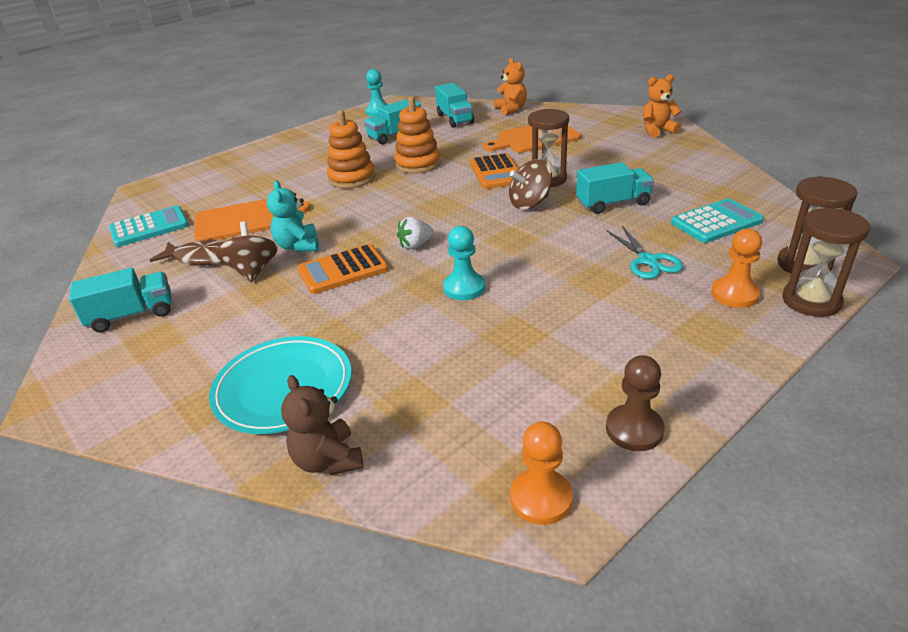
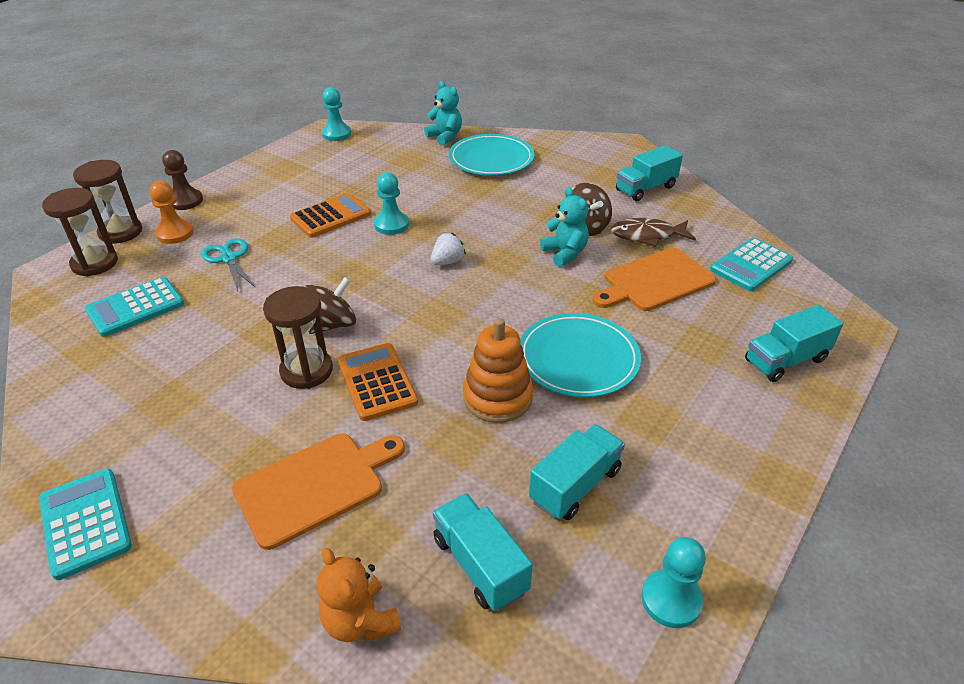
camera: 165 degrees right, 5 degrees up
brown teddy bear [281,375,364,475] -> turquoise teddy bear [424,81,462,146]
orange calculator [298,244,389,294] -> orange calculator moved to [290,193,371,238]
orange stacking toy [327,110,376,189] -> turquoise plate [520,313,641,397]
orange pawn [510,422,573,525] -> turquoise pawn [322,87,351,141]
turquoise truck [576,162,654,214] -> turquoise truck moved to [745,305,843,382]
brown pawn [606,355,665,451] -> brown pawn moved to [162,150,203,210]
orange teddy bear [643,74,681,138] -> turquoise calculator [39,468,132,580]

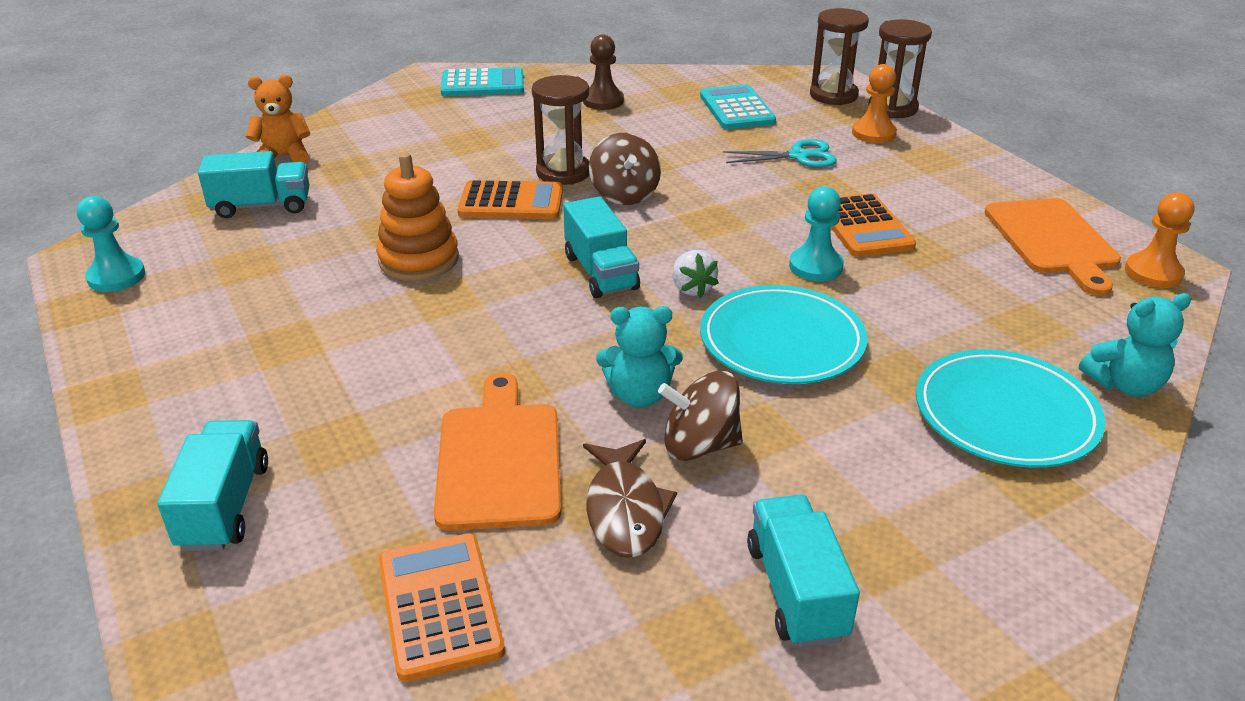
camera: 115 degrees right, 5 degrees down
brown pawn [162,150,203,210] -> brown pawn moved to [583,35,624,110]
orange cutting board [232,433,405,550] -> orange cutting board moved to [984,198,1121,296]
turquoise pawn [322,87,351,141] -> orange pawn [1125,193,1194,288]
turquoise plate [520,313,641,397] -> turquoise plate moved to [700,285,867,384]
turquoise truck [529,424,625,520] -> turquoise truck moved to [563,196,640,298]
brown fish [611,218,696,247] -> brown fish turned 150 degrees clockwise [583,439,677,558]
turquoise calculator [710,238,793,291] -> orange calculator [379,533,505,682]

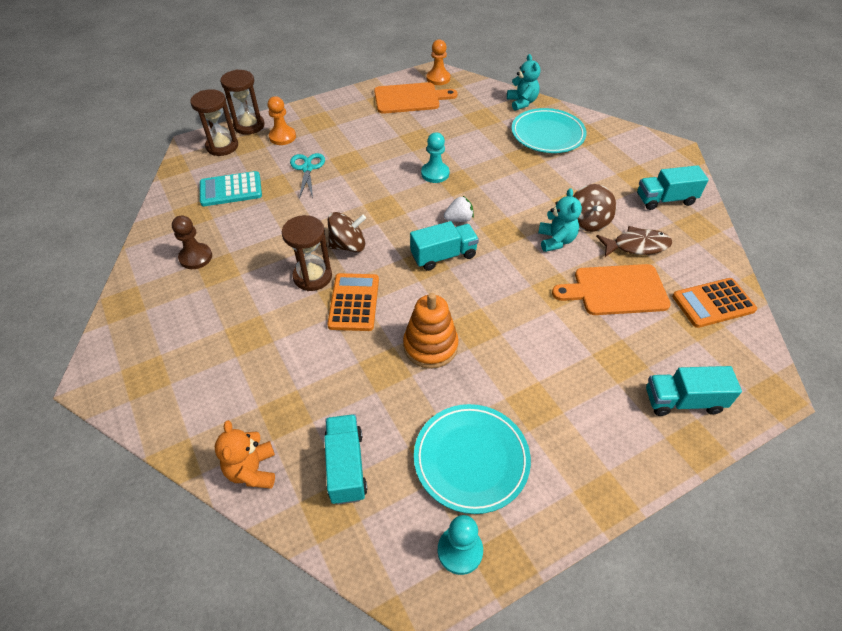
camera: 90 degrees left, 15 degrees up
turquoise calculator [441,67,524,97] -> none
turquoise plate [700,285,867,384] -> turquoise plate moved to [414,404,531,514]
orange calculator [831,193,916,257] -> none

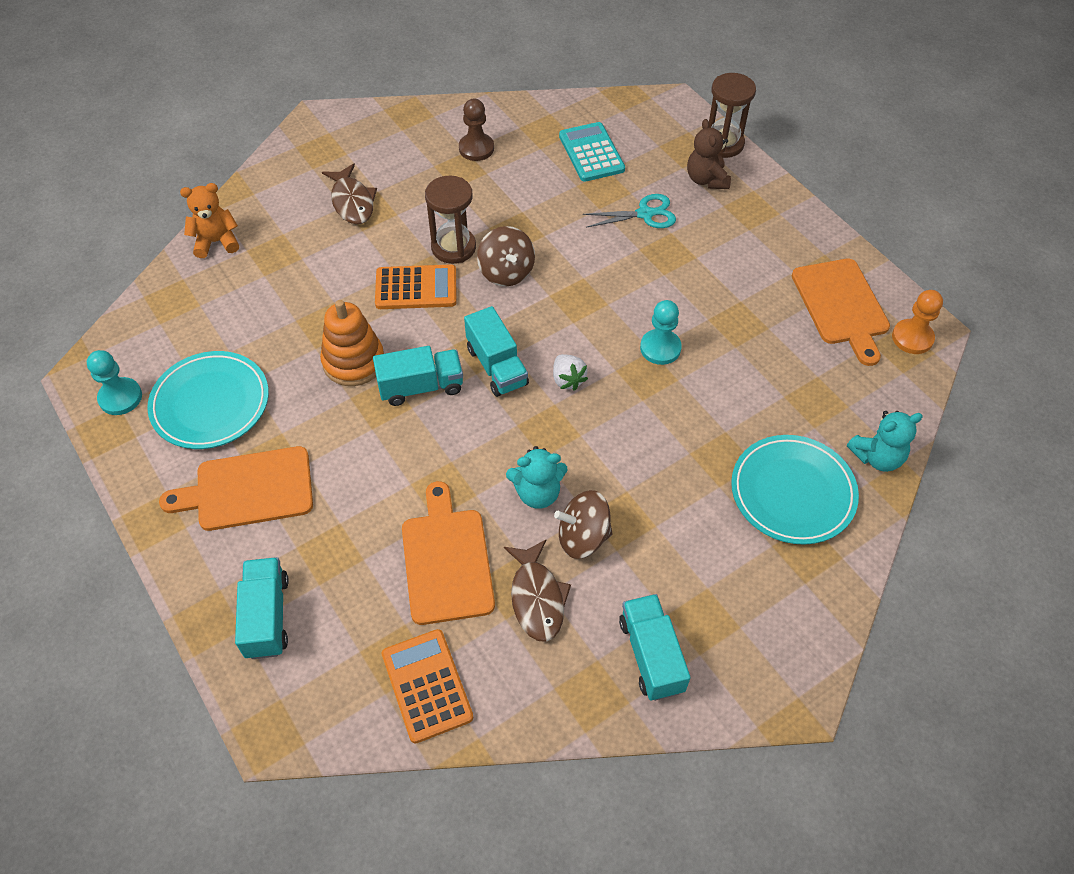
camera: 85 degrees right, 5 degrees up
brown hourglass [190,89,238,156] -> none
orange pawn [267,96,296,145] -> brown teddy bear [687,119,731,189]
turquoise truck [324,414,367,505] -> turquoise truck moved to [373,346,463,406]
none -> orange cutting board [159,446,313,531]
none -> brown fish [322,163,377,224]

